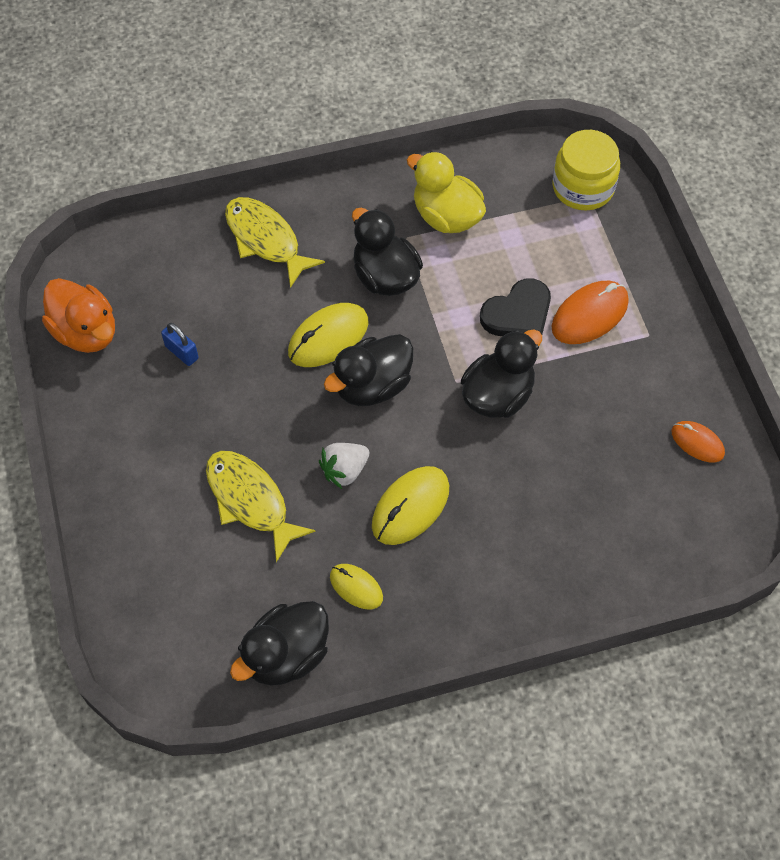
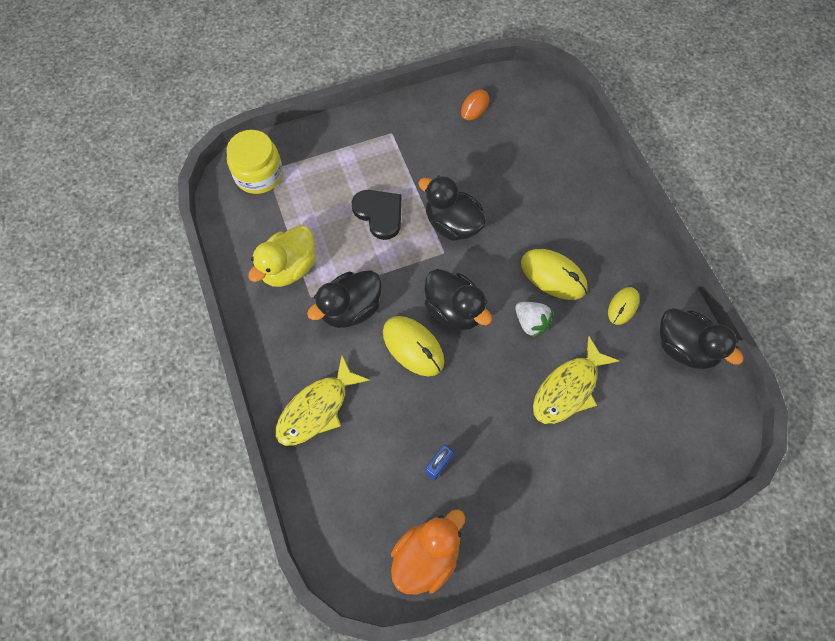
camera: 95 degrees left, 5 degrees up
orange mouse [551,281,629,344] -> none

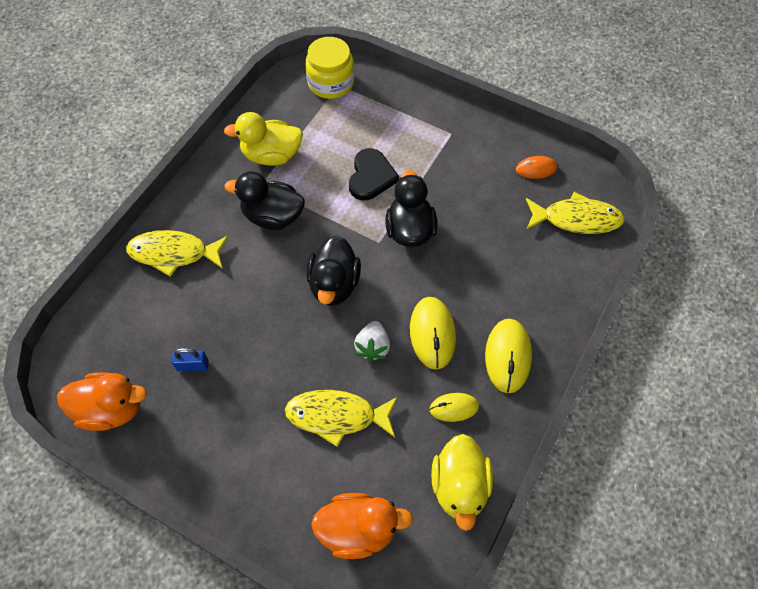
camera: 50 degrees right, 5 degrees down
yellow mouse [383,316,444,376] -> yellow mouse moved to [485,319,532,393]
black duck [660,308,744,369] -> yellow duck [431,434,493,531]
none -> orange duck [311,493,413,559]
none -> yellow fish [526,192,625,234]

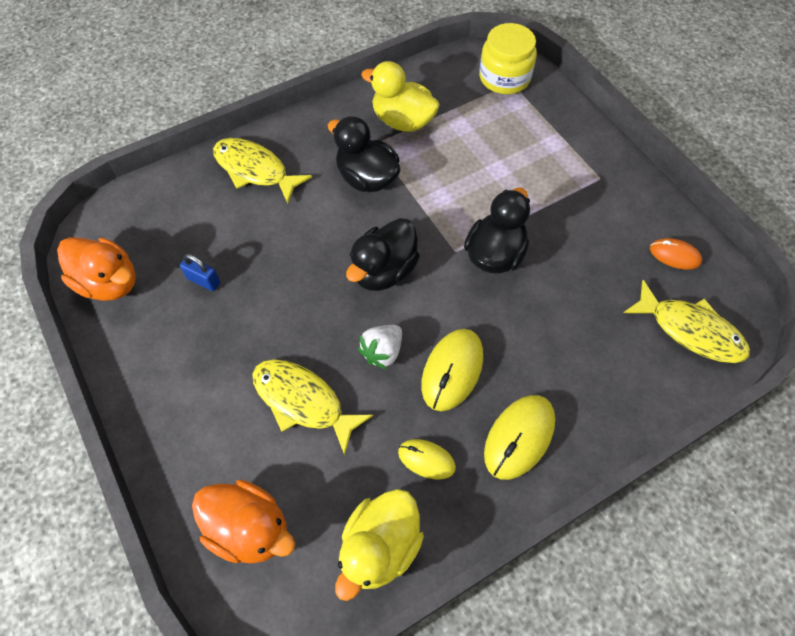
camera: 30 degrees right, 0 degrees up
black heart [349,148,399,200] -> none

